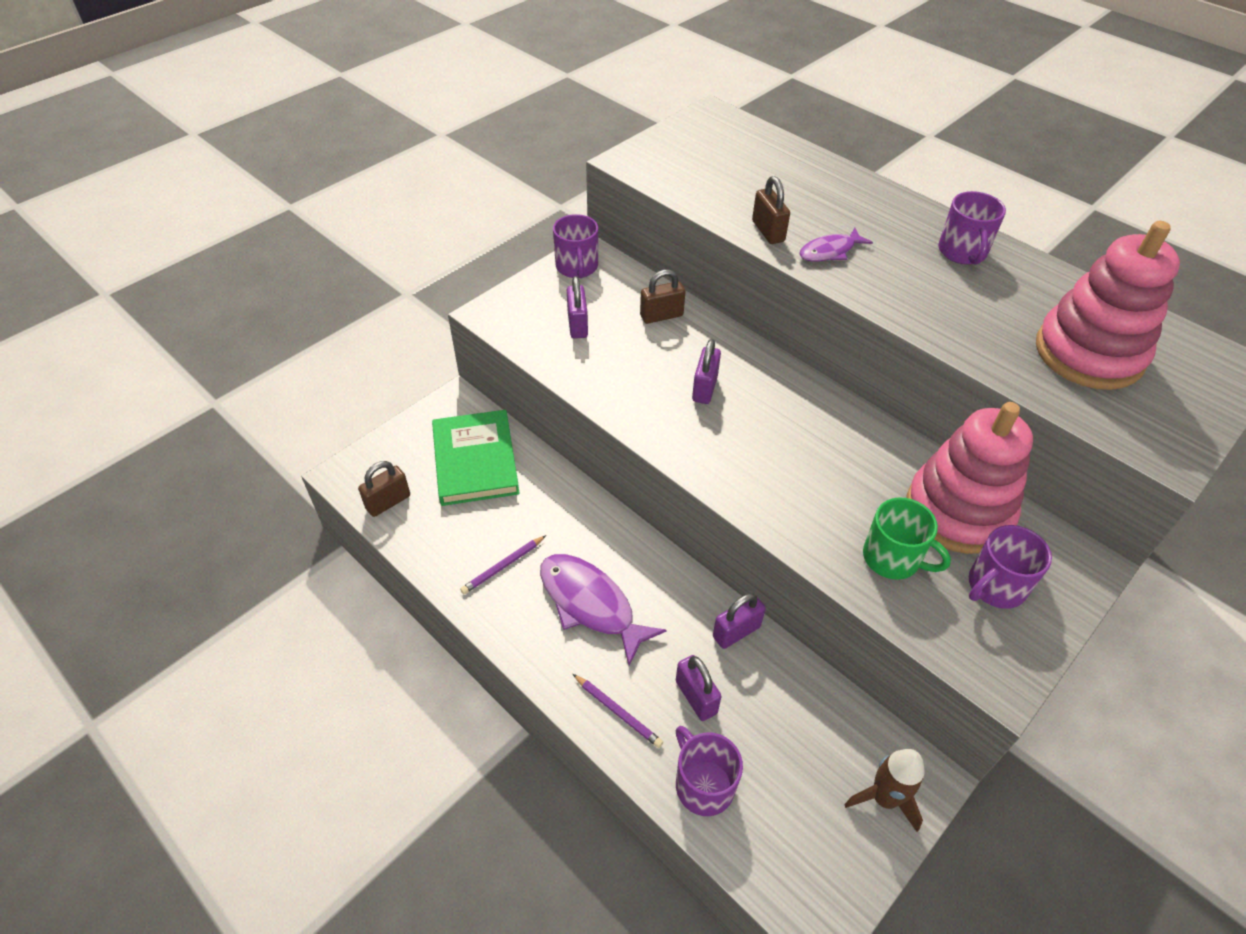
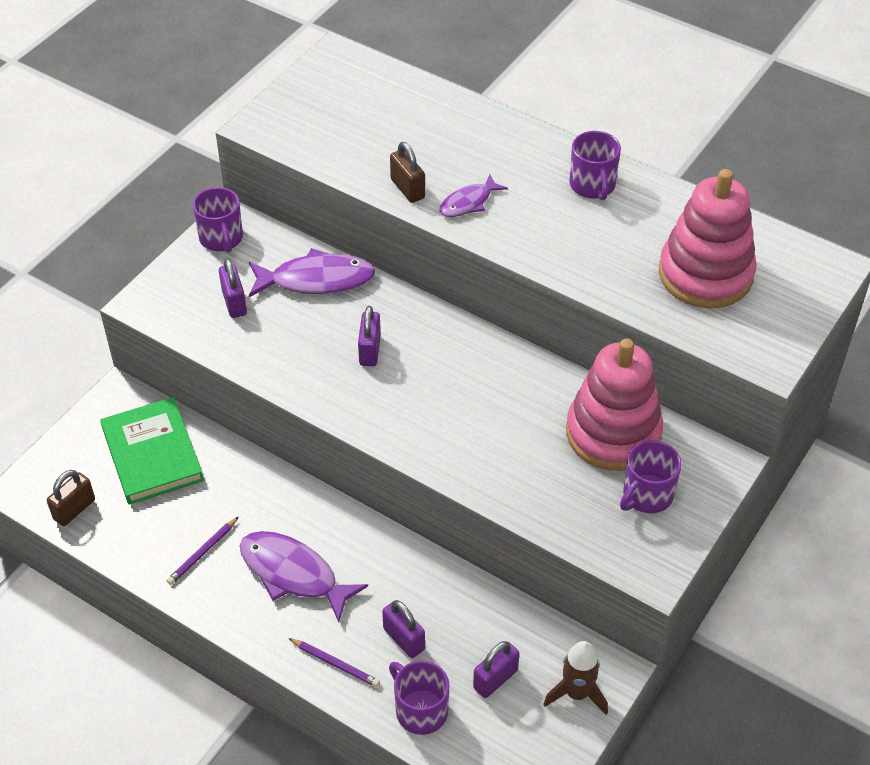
camera: 10 degrees left, 0 degrees up
brown padlock [640,270,685,324] -> purple fish [249,248,375,297]
purple padlock [713,593,766,649] -> purple padlock moved to [473,641,519,698]
green mug [863,497,951,580] -> none

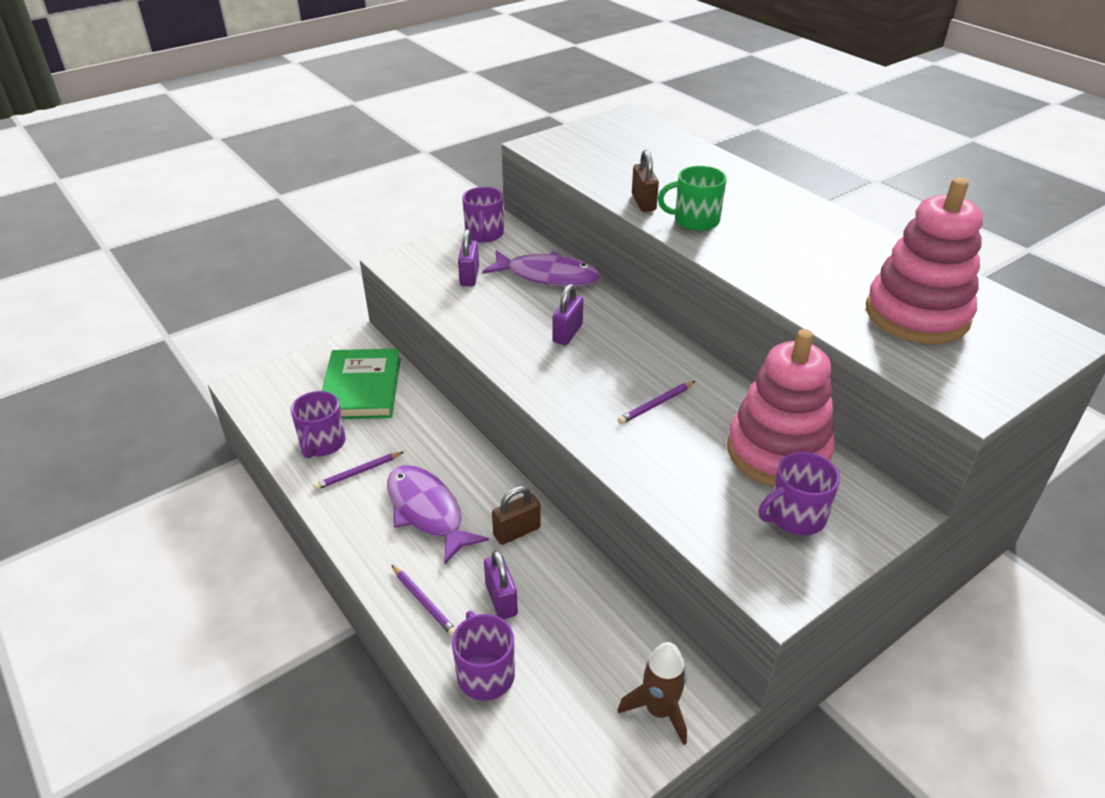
camera: 20 degrees right, 10 degrees down
brown padlock [47,470,95,526] -> brown padlock moved to [492,486,541,545]
purple fish [439,174,508,217] -> green mug [658,166,727,231]
purple padlock [473,641,519,698] -> none
purple mug [569,131,621,200] -> purple mug moved to [291,391,345,458]
none -> purple pencil [617,381,695,424]

